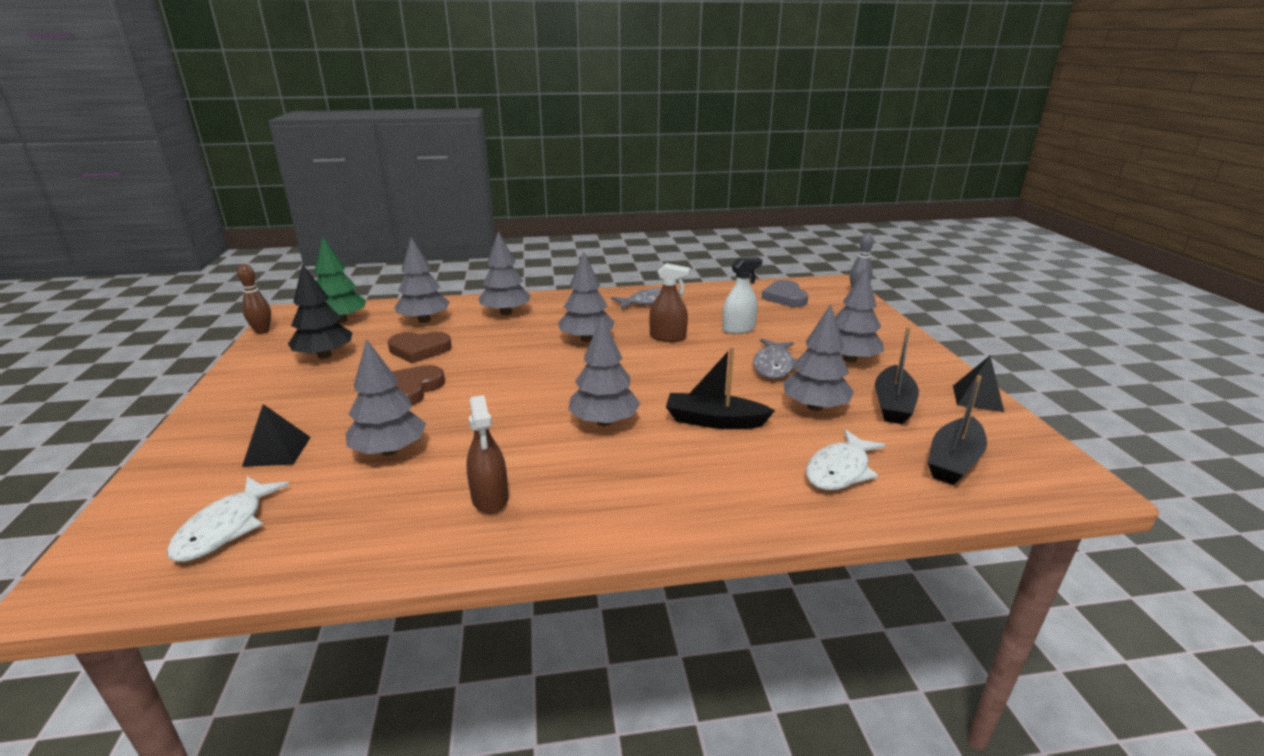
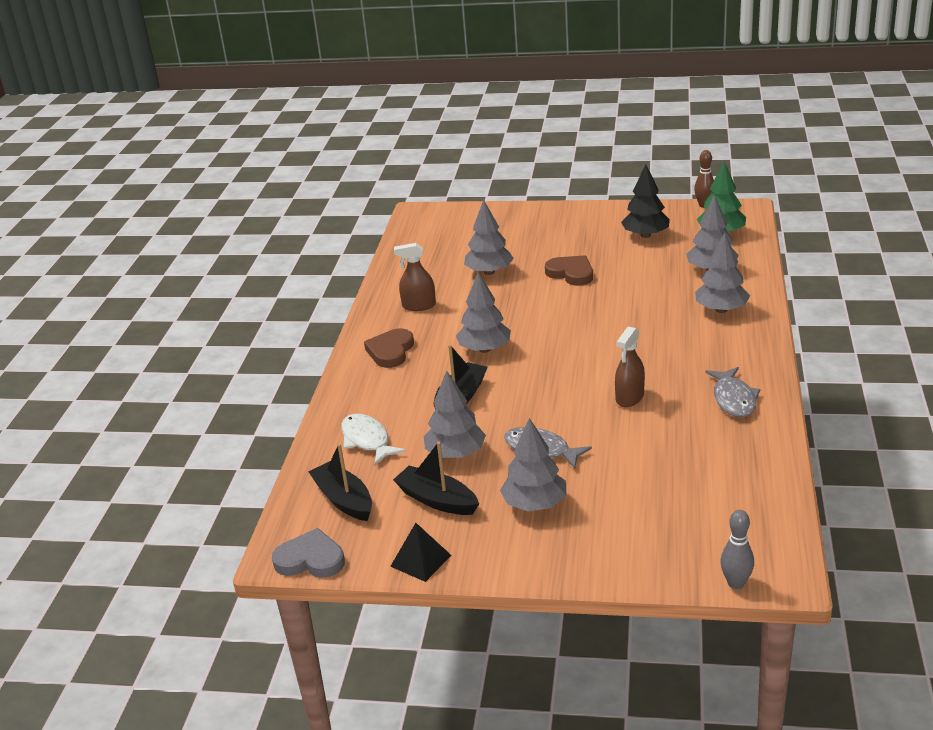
camera: 110 degrees right, 5 degrees up
white fish [167,476,290,562] -> none
black pyramid [242,404,311,467] -> none
brown heart [388,332,452,364] -> brown heart moved to [364,328,414,368]
grey tree [558,252,615,342] -> none
white spray bottle [722,257,762,334] -> none
grey heart [762,280,808,307] -> grey heart moved to [272,528,345,578]

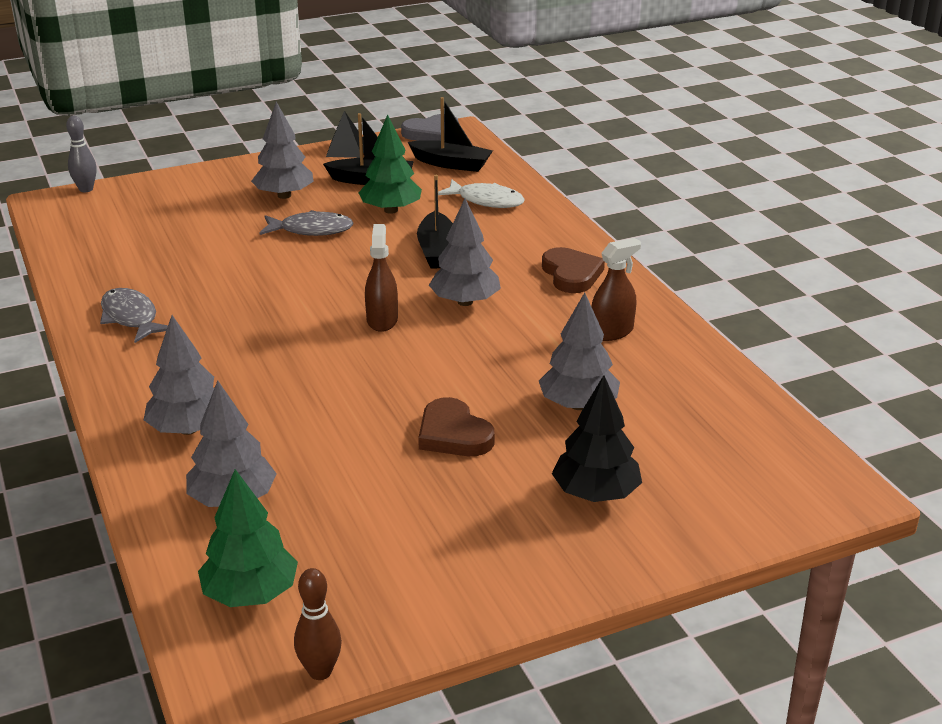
camera: 145 degrees right, 0 degrees up
grey tree [424,371,486,458] -> green tree [358,114,422,214]
brown heart [545,255,593,286] -> brown heart turned 45 degrees clockwise [418,397,495,456]
brown spray bottle [615,327,645,407] -> brown spray bottle moved to [365,224,398,332]
black tree [621,164,670,238] -> black tree moved to [552,375,642,502]

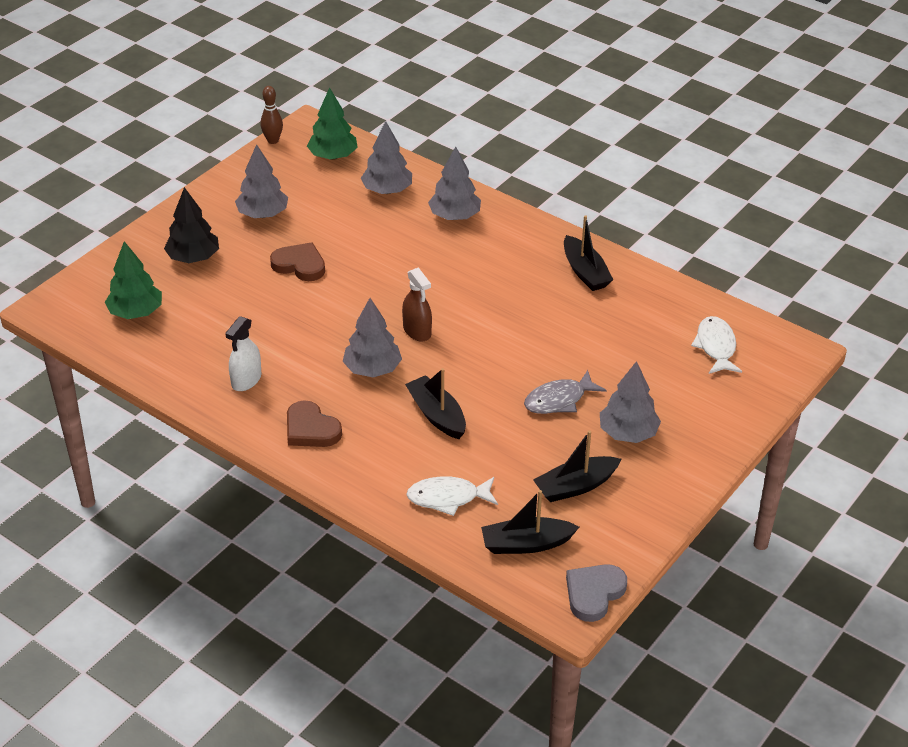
camera: 150 degrees right, 10 degrees up
grey bowling pin [66,116,97,192] -> none
grey fish [100,288,168,343] -> black boat [564,215,613,291]
black pyramid [326,111,364,158] -> none
green tree [358,114,422,214] -> green tree moved to [105,241,162,319]
grey tree [539,293,620,410] -> grey tree moved to [235,144,288,218]
brown spray bottle [591,238,641,341] -> white spray bottle [225,316,261,391]
none -> white fish [691,316,742,374]

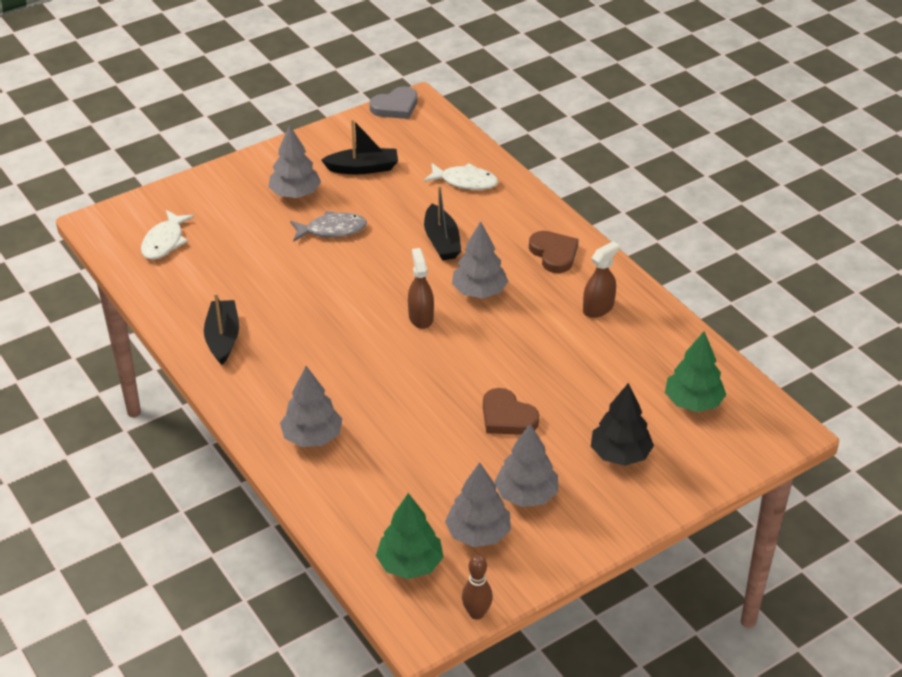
camera: 160 degrees left, 0 degrees up
white spray bottle [225,316,261,391] -> brown spray bottle [583,241,619,318]
grey tree [361,121,412,194] -> grey tree moved to [445,462,511,547]
black boat [481,490,579,554] -> none

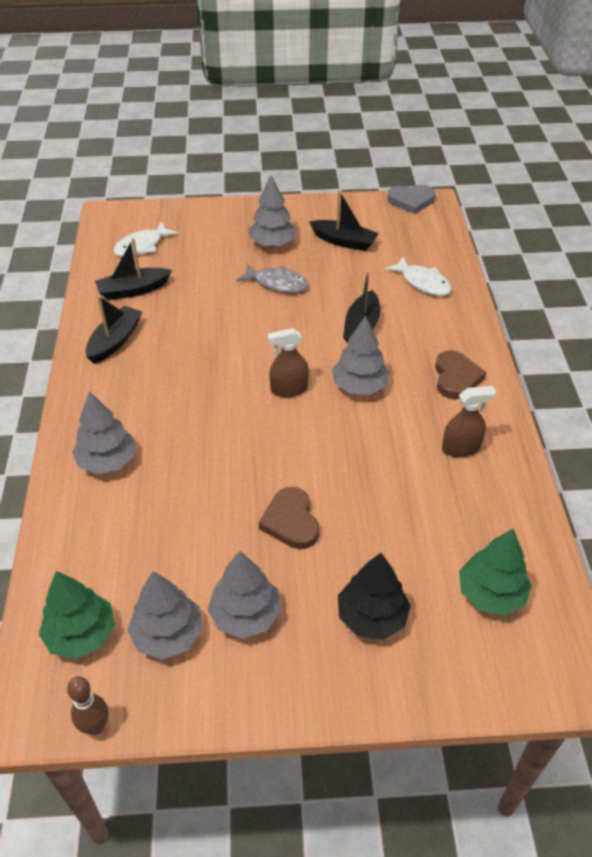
camera: 30 degrees right, 5 degrees up
brown spray bottle [408,248,434,329] -> brown spray bottle turned 120 degrees counterclockwise [268,328,309,397]
none -> black boat [95,238,172,300]

